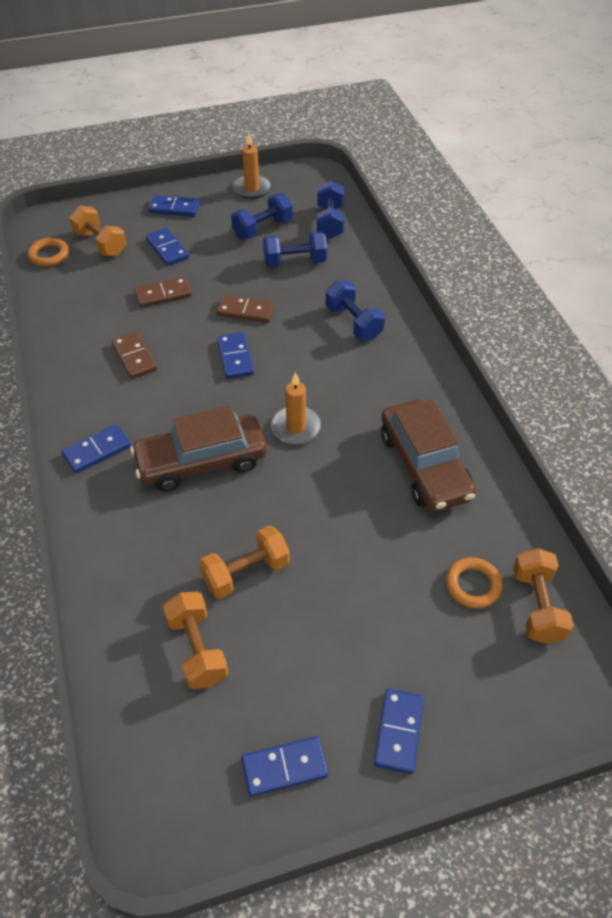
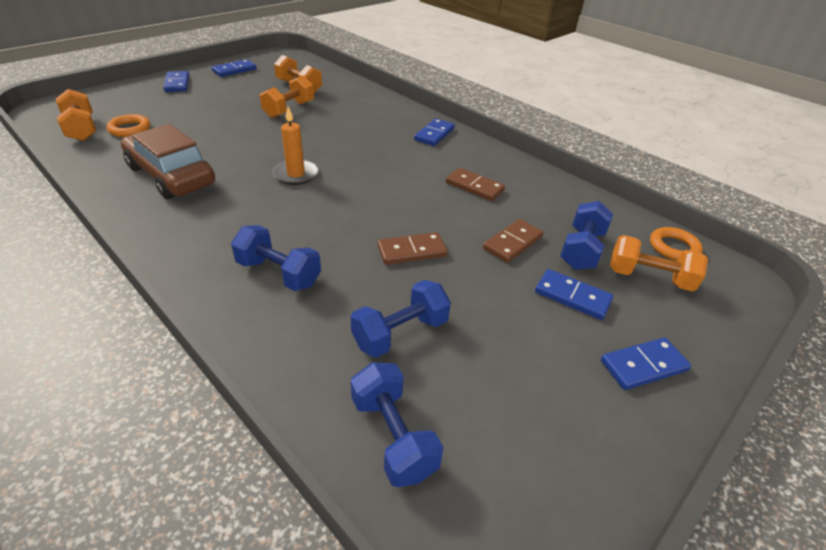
camera: 150 degrees right, 10 degrees down
brown car [130,406,267,492] -> none
blue domino [217,332,254,379] -> none
blue dumbbell [231,193,293,239] -> blue dumbbell moved to [560,201,613,270]
orange candle [233,133,271,199] -> none

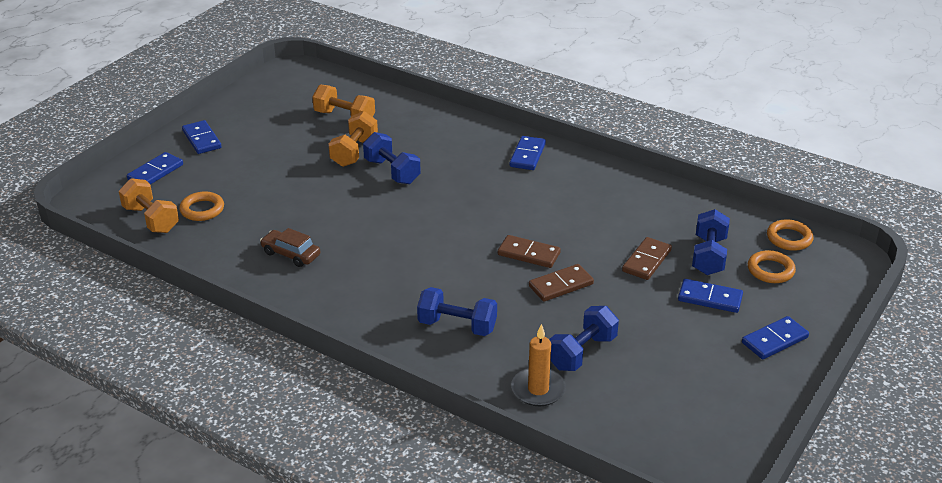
camera: 10 degrees left, 5 degrees down
brown car [121,124,215,199] -> brown car [260,228,320,267], size x0.52
blue domino [212,59,257,77] -> blue domino moved to [127,152,183,185]
orange candle [272,107,318,185] -> orange candle moved to [511,324,566,406]
blue dumbbell [351,362,444,487] -> blue dumbbell moved to [363,132,421,184]
brown domino [446,168,505,201] -> brown domino moved to [498,235,561,268]
orange dumbbell [610,235,708,292] -> orange ring [748,250,796,283]

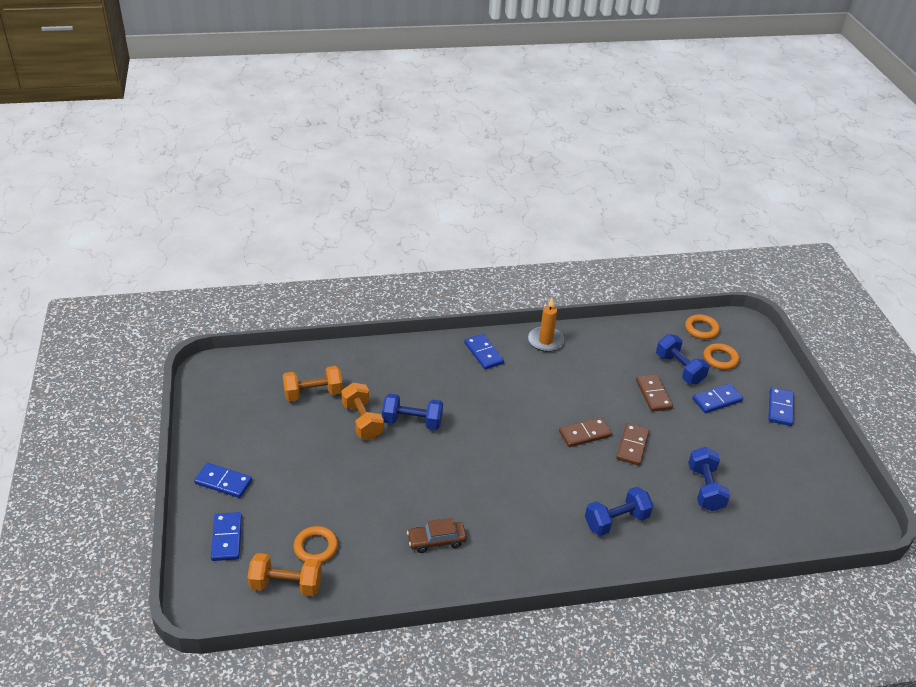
camera: 45 degrees left, 5 degrees up
orange candle [511,324,566,406] -> orange candle moved to [528,298,564,352]

